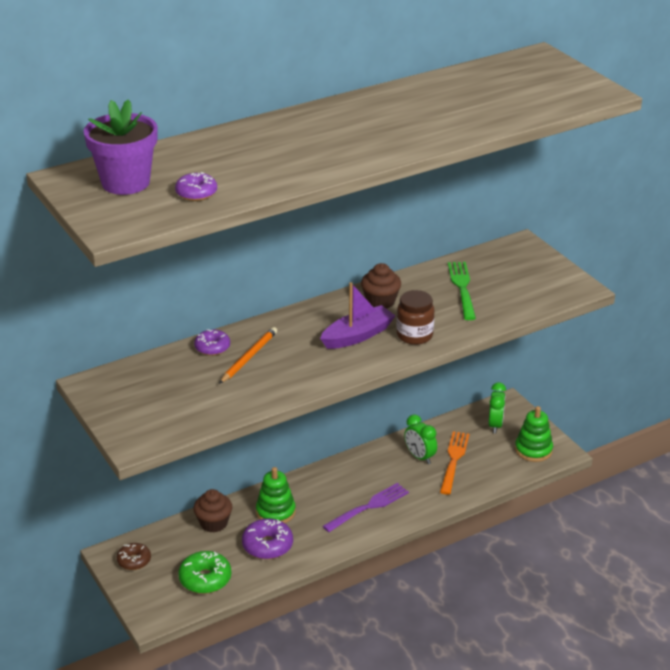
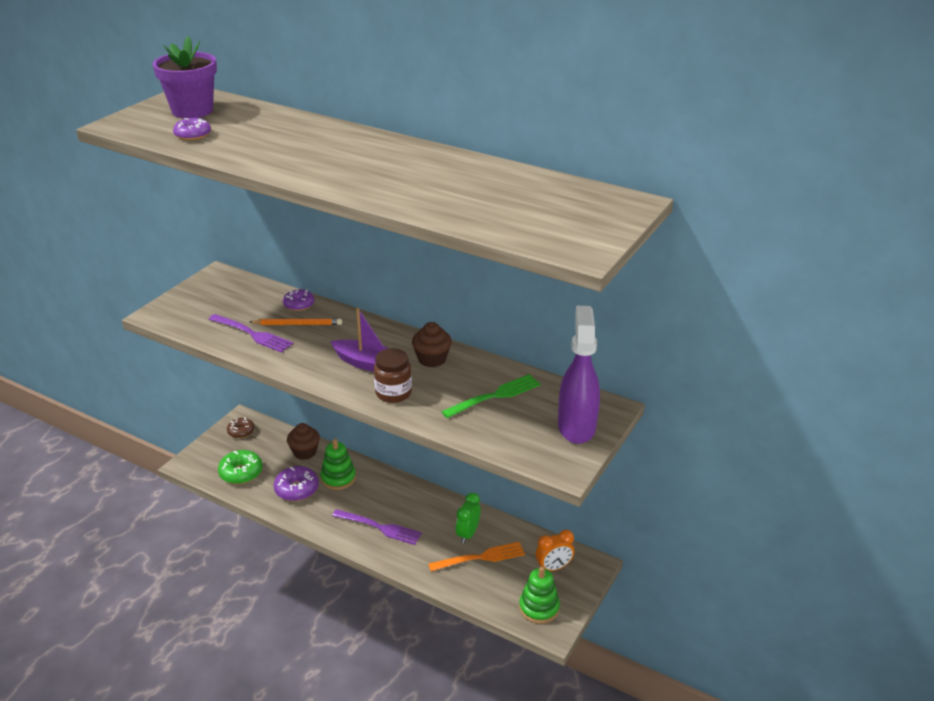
camera: 60 degrees right, 0 degrees up
green clock [489,382,506,433] -> orange clock [536,530,574,571]
none -> purple fork [209,314,293,353]
none -> purple spray bottle [558,306,600,444]

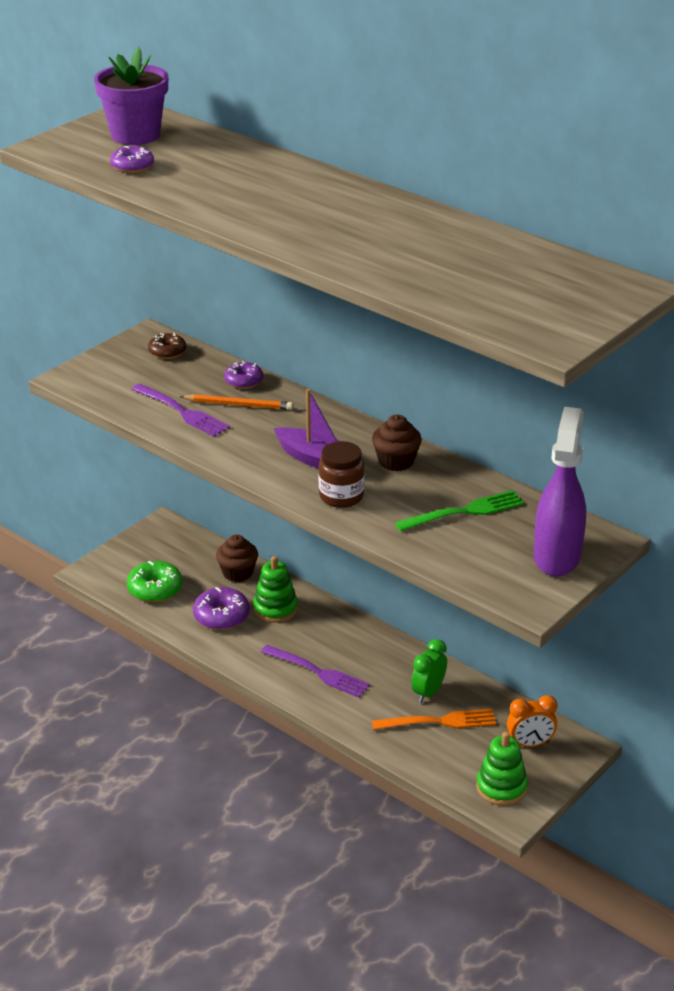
camera: 10 degrees right, 0 degrees up
brown donut [227,417,255,438] -> brown donut moved to [148,333,186,359]

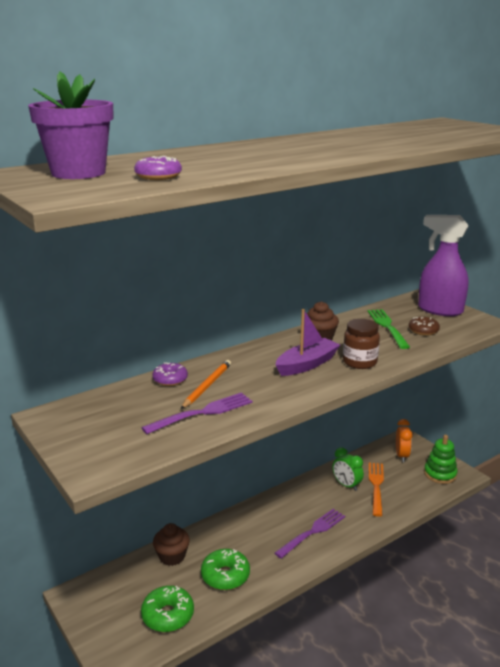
camera: 75 degrees left, 10 degrees down
brown donut [148,333,186,359] -> brown donut moved to [409,317,440,336]
purple donut [193,587,250,630] -> green donut [201,549,250,590]
green stacking toy [253,556,298,623] -> none

